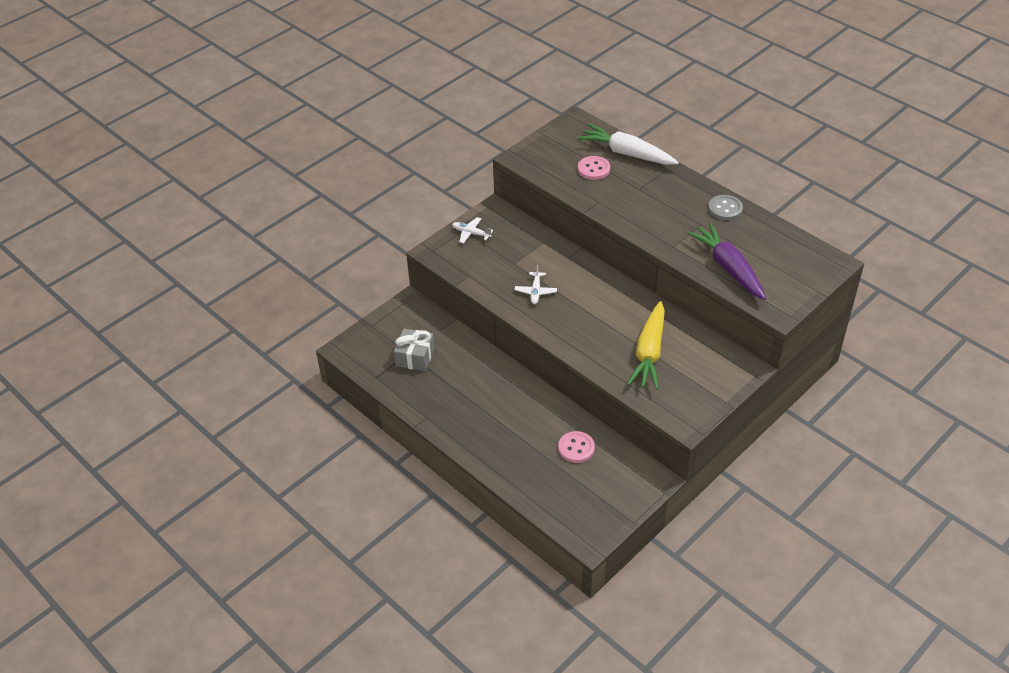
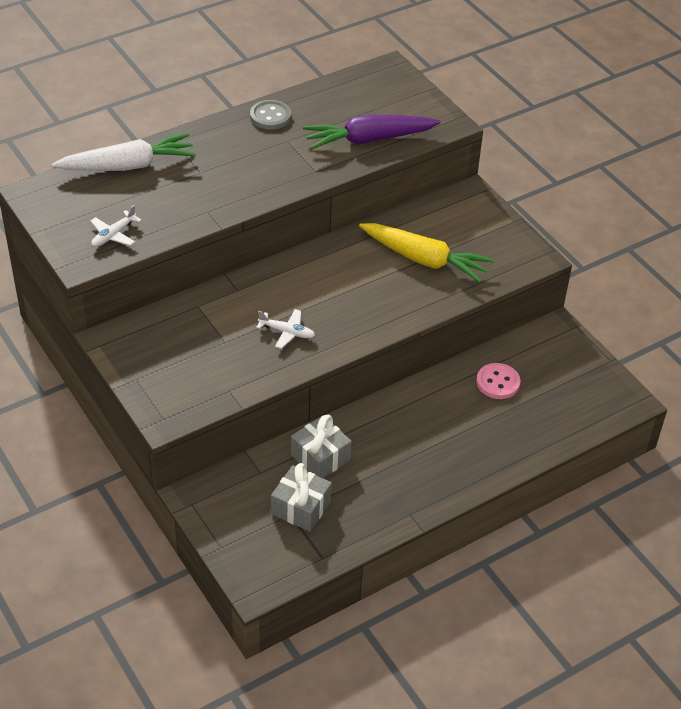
camera: 80 degrees left, 0 degrees up
white plane [452,217,493,243] -> white plane moved to [90,205,142,247]
white carrot [577,124,679,165] -> white carrot turned 150 degrees counterclockwise [52,133,196,171]
pink button [578,156,610,180] -> none
none -> grey gift [291,415,352,478]

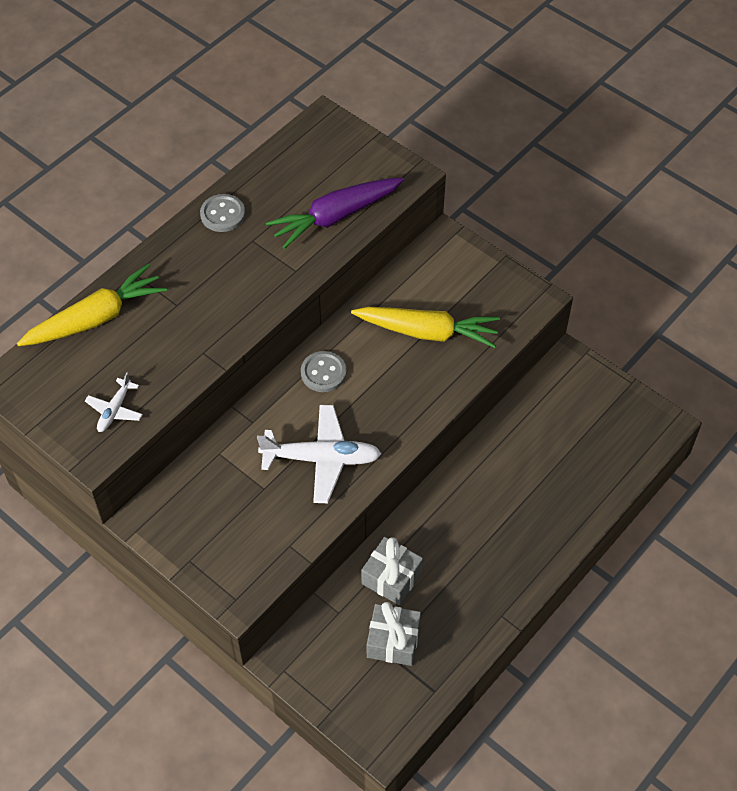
camera: 15 degrees left, 10 degrees up
white carrot [52,133,196,171] -> yellow carrot [17,264,167,346]
white plane [256,309,315,349] -> white plane [257,405,382,503], size x1.91
pink button [476,363,520,399] -> none
none -> grey button [301,351,346,392]

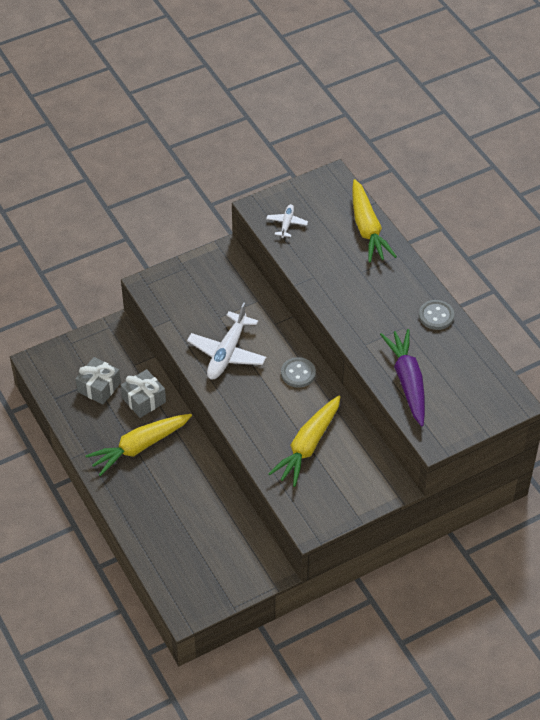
camera: 110 degrees right, 5 degrees down
white plane [85,372,143,432] -> white plane turned 60 degrees clockwise [266,204,308,238]
none -> yellow carrot [85,414,192,476]

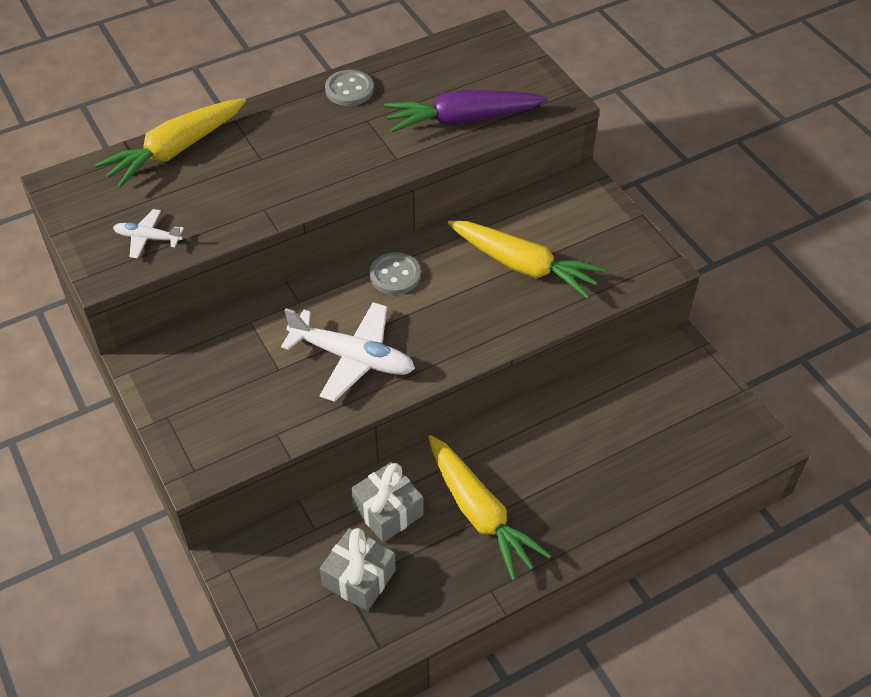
camera: 90 degrees left, 0 degrees up
yellow carrot [352,179,397,263] -> yellow carrot turned 150 degrees clockwise [95,98,246,188]

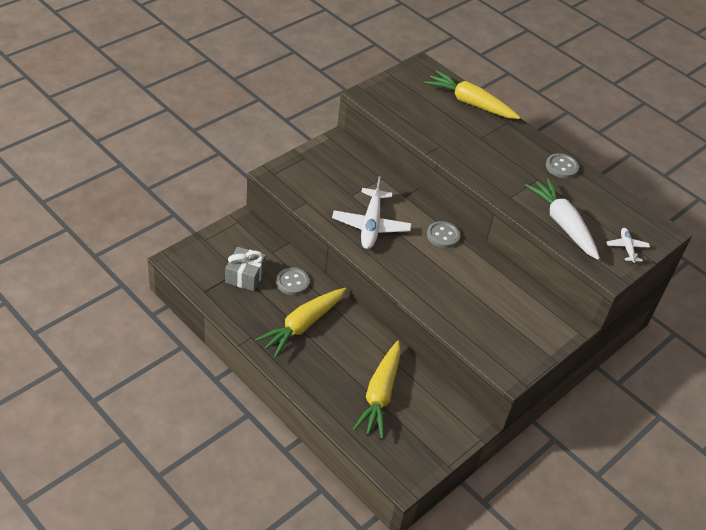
camera: 70 degrees right, 5 degrees down
white plane [113,209,184,259] -> white plane moved to [607,228,650,263]
grey gift [351,462,423,542] -> grey button [276,267,310,295]
purple carrot [384,90,548,133] -> white carrot [525,178,600,260]
yellow carrot [448,221,606,299] -> yellow carrot moved to [352,341,401,439]

